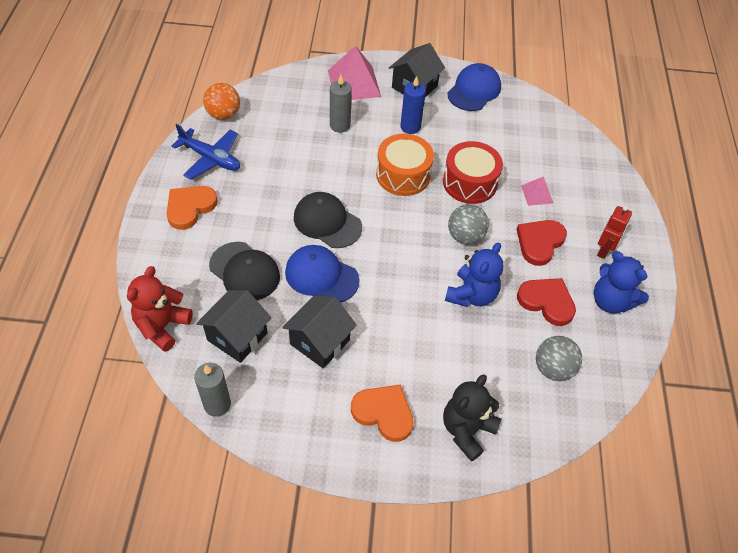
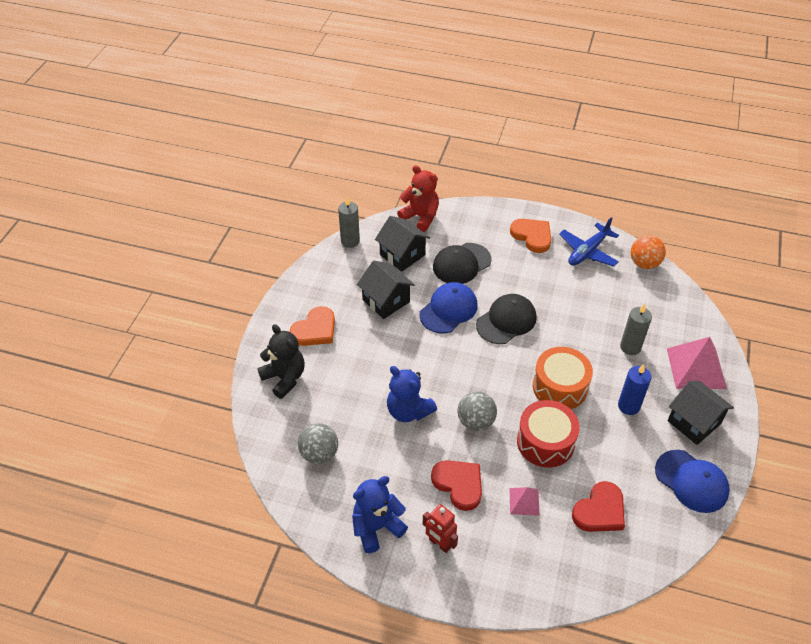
camera: 105 degrees right, 5 degrees down
red heart [517,278,576,326] -> red heart moved to [572,481,625,532]

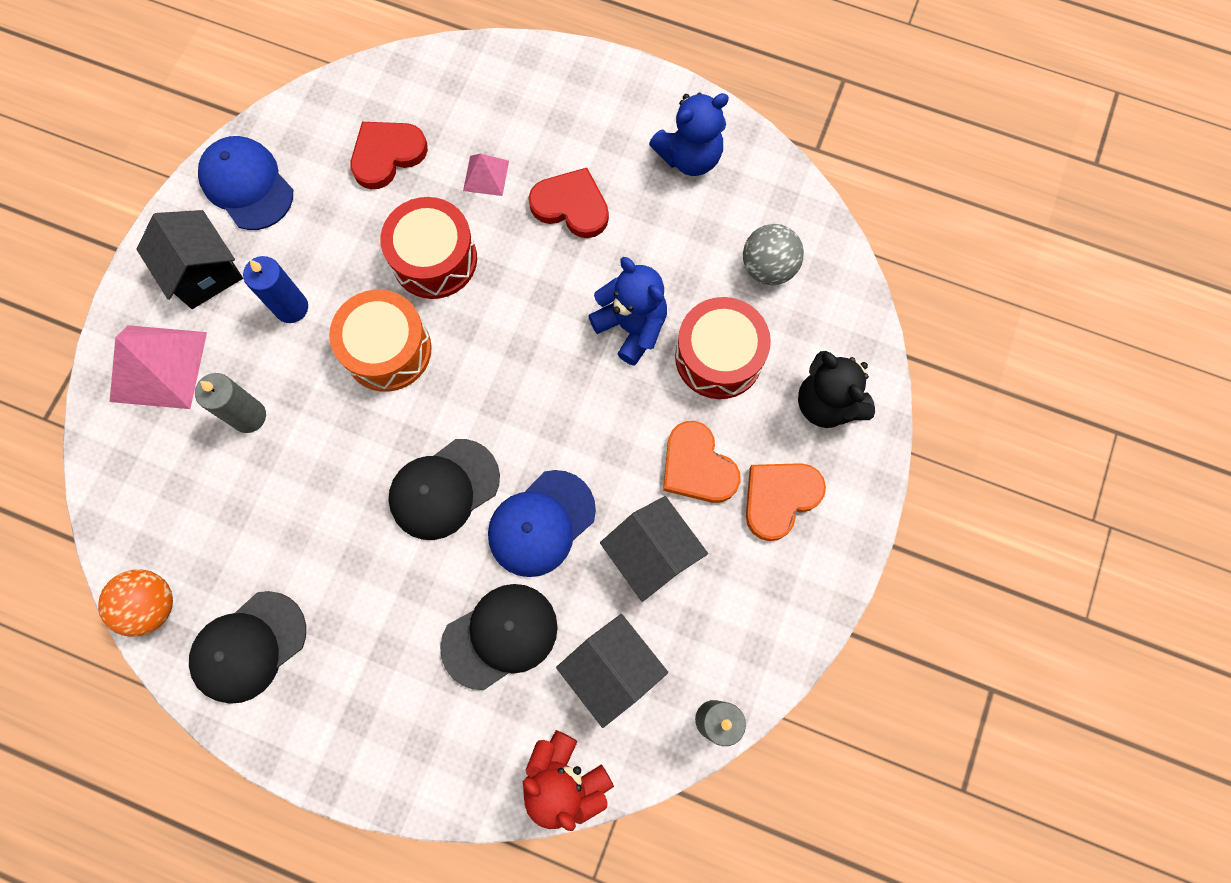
camera: 175 degrees left, 25 degrees up
red robot [423,504,458,553] -> none
red heart [431,460,482,511] -> red heart turned 150 degrees clockwise [529,168,609,238]
grey ball [458,391,497,431] -> none
orange heart [510,219,551,253] -> orange heart moved to [663,421,741,503]
blue plane [559,217,619,267] -> black cap [189,591,306,704]
none -> red drum [675,297,771,399]

